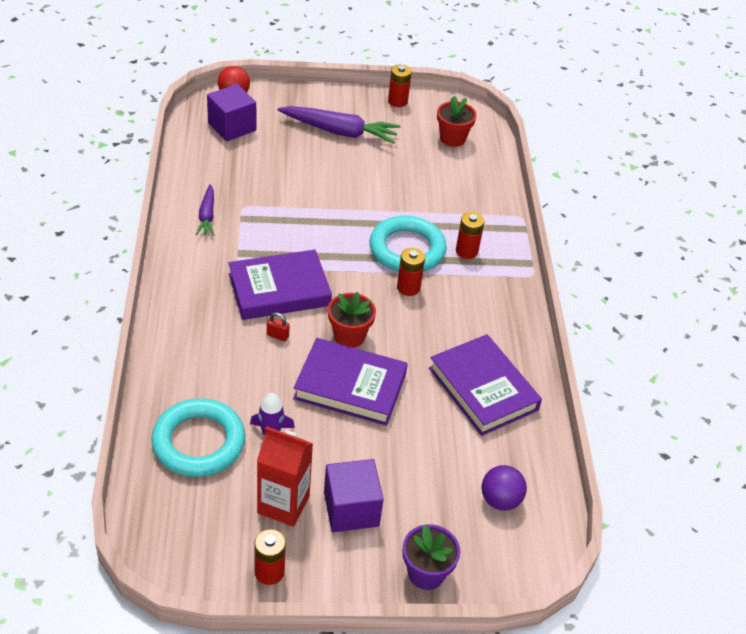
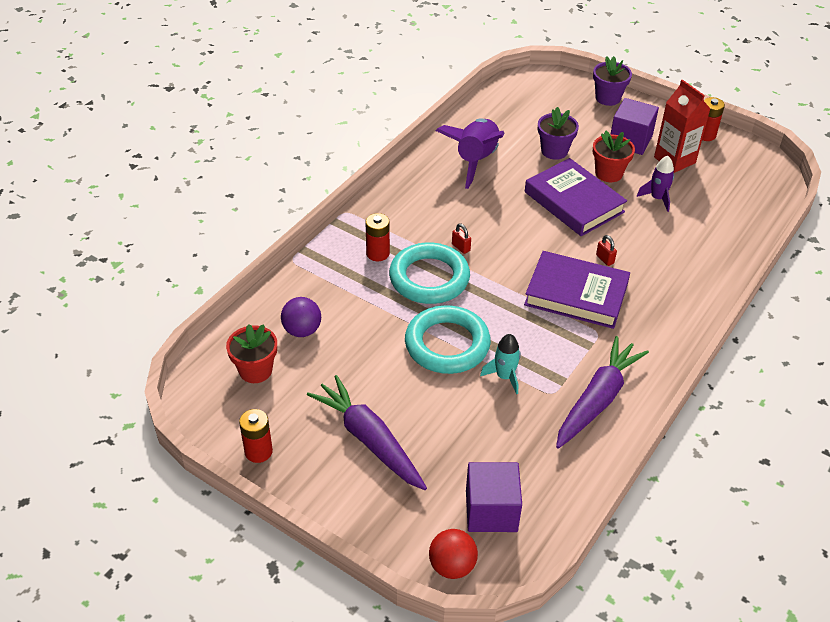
camera: 140 degrees left, 0 degrees up
turquoise ring [151,398,245,477] -> turquoise ring moved to [405,305,491,374]
purple carrot [196,184,214,236] -> purple carrot [556,336,649,448], size x1.79
red flower pot [328,292,376,348] -> red flower pot moved to [593,130,635,182]
red battery [397,248,425,296] -> red padlock [452,224,471,254]
purple book [429,334,542,436] -> purple rocket [436,119,505,189]
purple ball [481,465,527,511] -> purple ball moved to [281,297,321,337]
none -> turquoise rocket [480,334,521,394]
none -> purple flower pot [538,107,579,160]

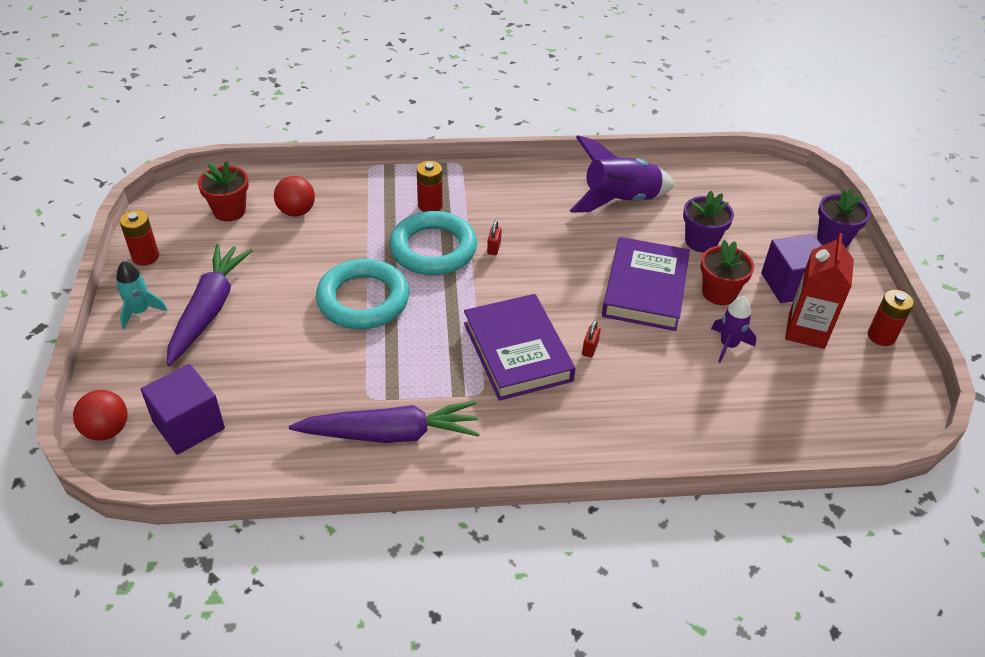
camera: 50 degrees right, 0 degrees up
purple ball [281,297,321,337] -> red ball [274,176,315,217]
turquoise rocket [480,334,521,394] -> turquoise rocket moved to [116,261,168,329]

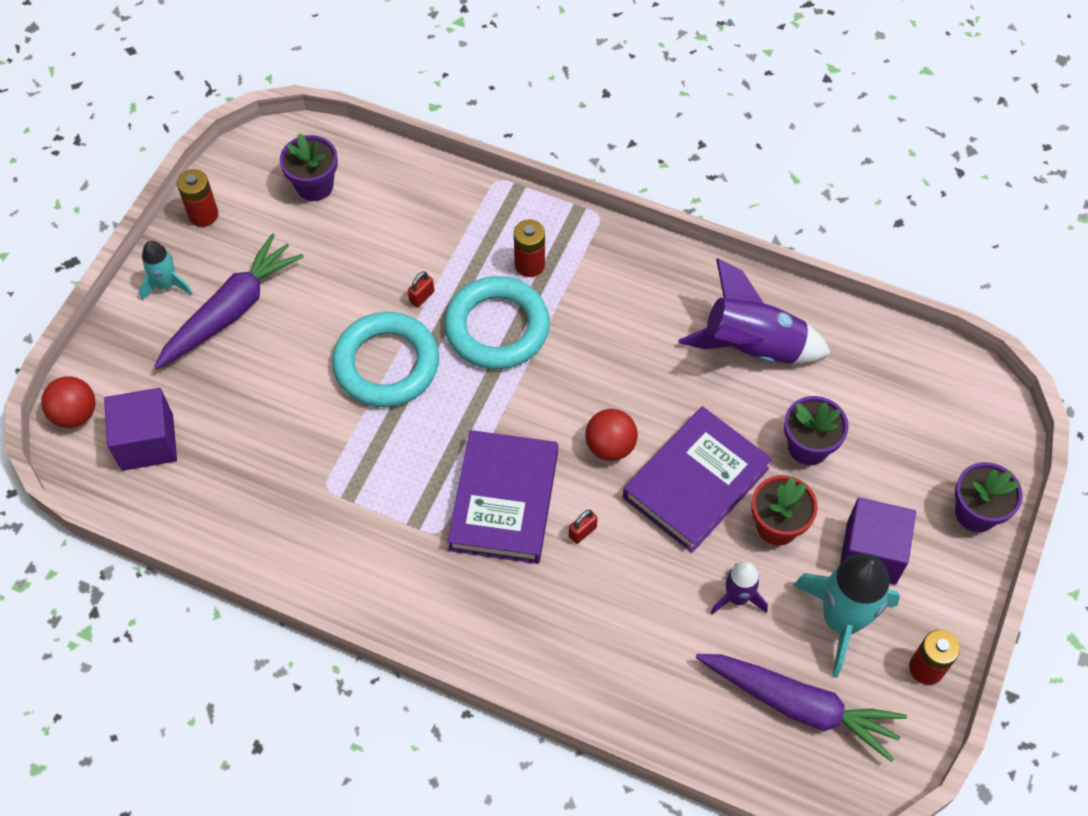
camera: 30 degrees right, 15 degrees up
red flower pot [198,161,249,222] -> purple flower pot [280,133,338,201]
red ball [274,176,315,217] -> red ball moved to [585,409,638,461]
purple carrot [289,401,480,443] -> purple carrot moved to [696,654,907,762]
red padlock [487,220,502,255] -> red padlock moved to [408,271,434,307]
red carton [785,233,854,349] -> turquoise rocket [793,554,900,678]

